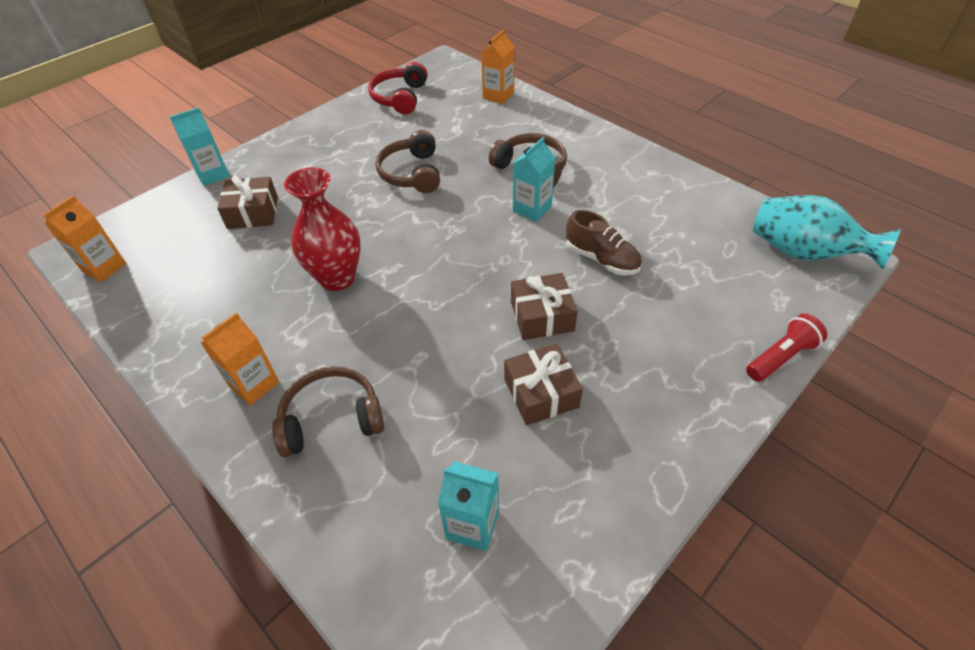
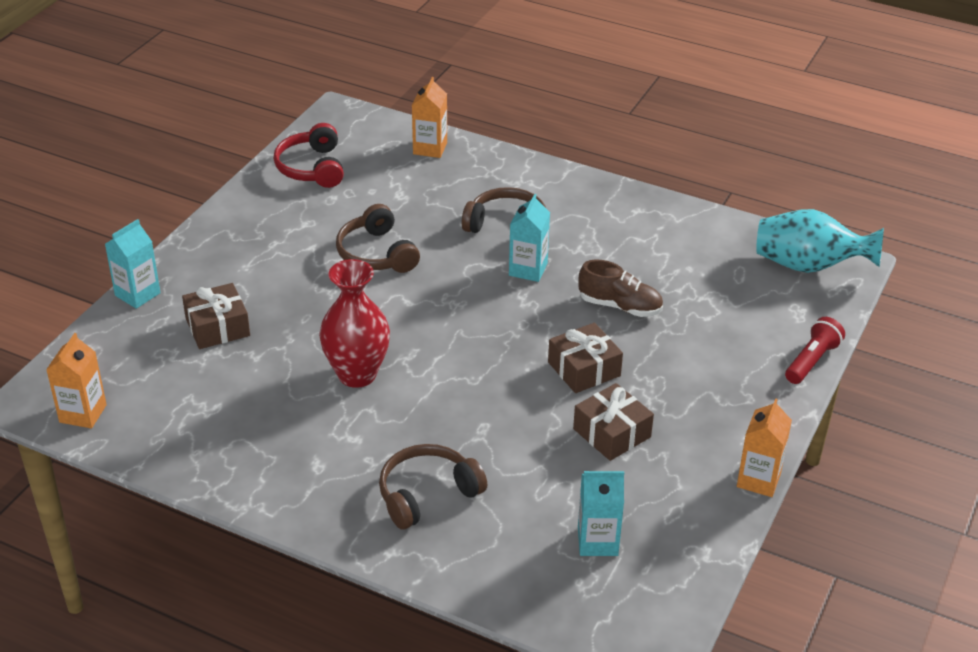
camera: 20 degrees left, 10 degrees down
orange carton [200,312,280,406] -> orange carton moved to [737,398,792,497]

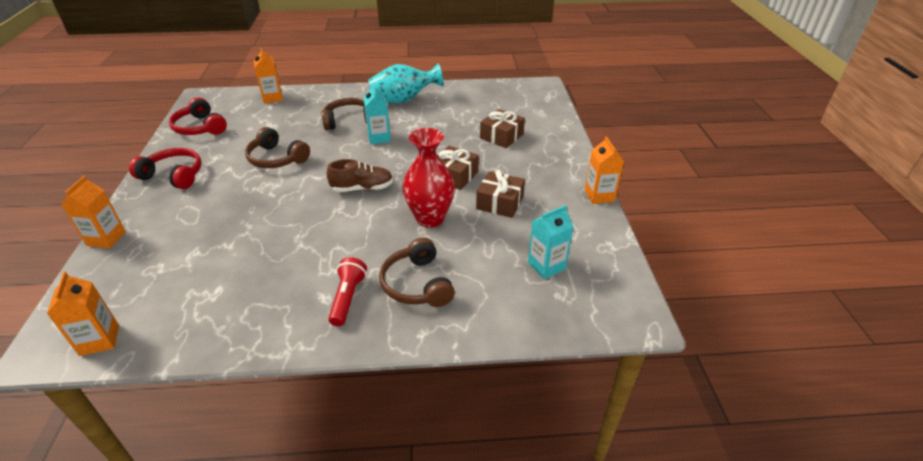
camera: 30 degrees left, 0 degrees up
turquoise carton [105,219,161,309] -> orange carton [61,176,126,248]
brown gift [182,283,250,349] -> brown gift moved to [480,109,525,148]
red vase [319,259,390,388] -> red vase moved to [403,128,455,228]
brown headphones [379,444,487,530] -> brown headphones turned 45 degrees counterclockwise [379,238,455,307]
brown shoe [578,260,663,317] -> brown shoe moved to [326,159,393,192]
turquoise vase [756,209,884,273] -> turquoise vase moved to [368,63,444,103]
red flashlight [785,317,845,384] -> red flashlight moved to [328,257,367,326]
none -> red headphones [129,148,201,189]

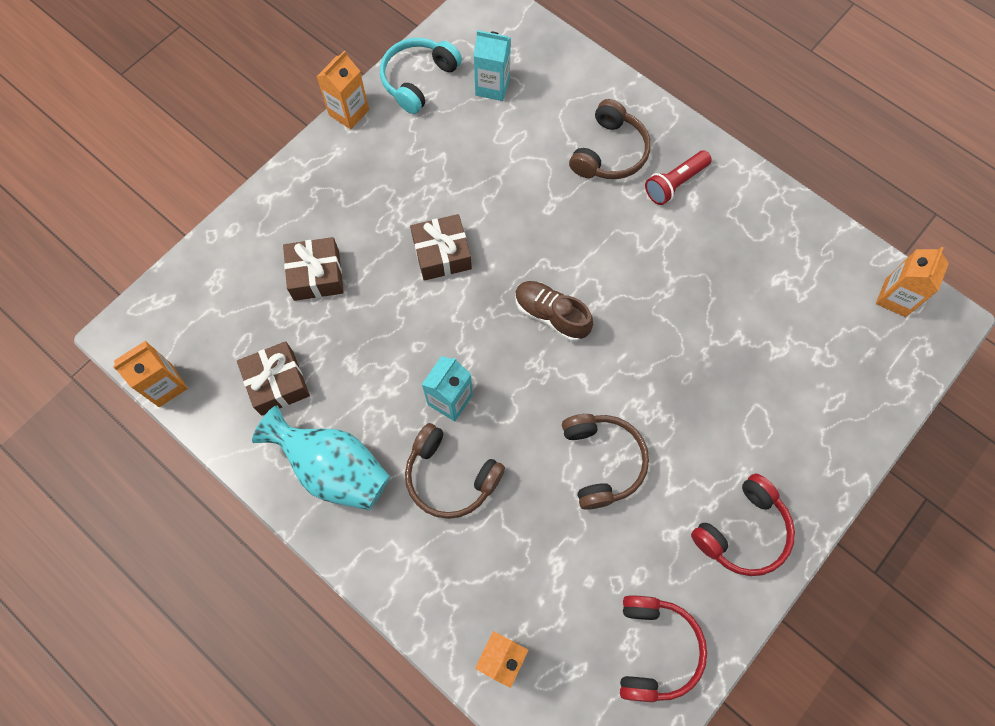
camera: 135 degrees left, 30 degrees up
orange carton [61,176,126,248] -> orange carton moved to [113,341,188,407]
red headphones [129,148,201,189] -> red headphones turned 105 degrees counterclockwise [691,474,795,576]
red vase [403,128,455,228] -> none
brown gift [476,170,525,218] -> brown gift moved to [237,341,310,416]
none -> turquoise headphones [380,38,462,114]

